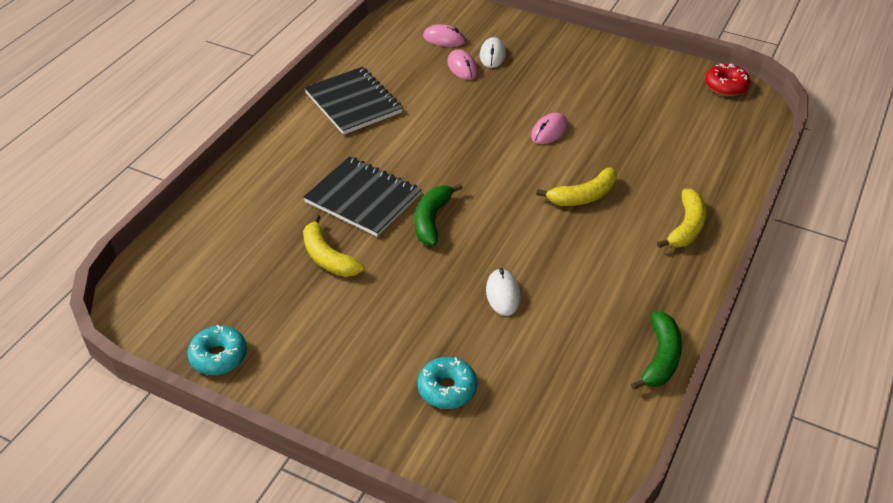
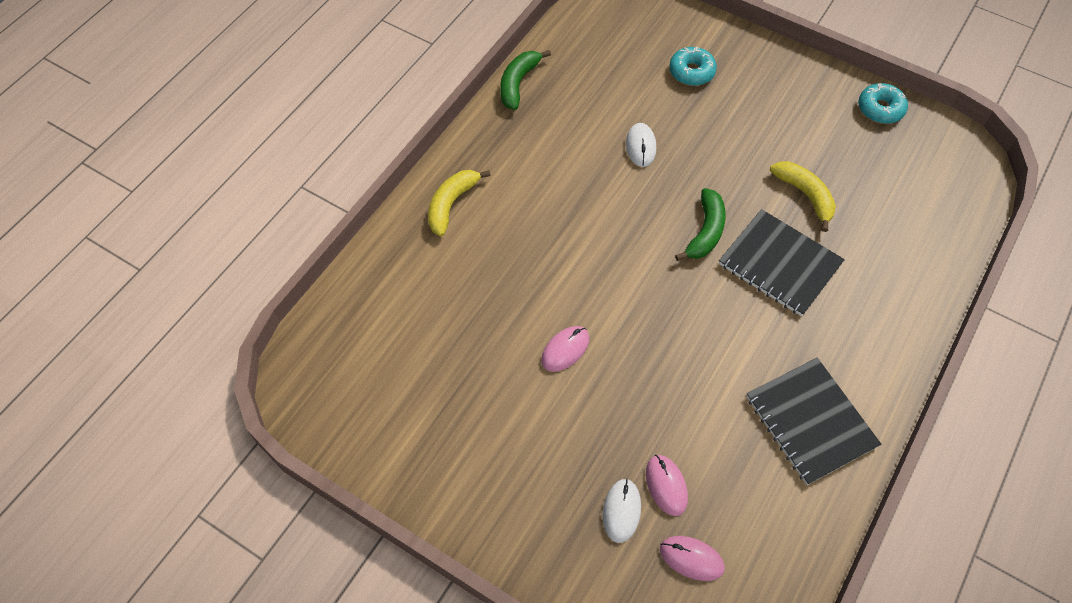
camera: 175 degrees left, 15 degrees up
yellow banana [536,167,617,206] -> none
red donut [705,64,750,96] -> none

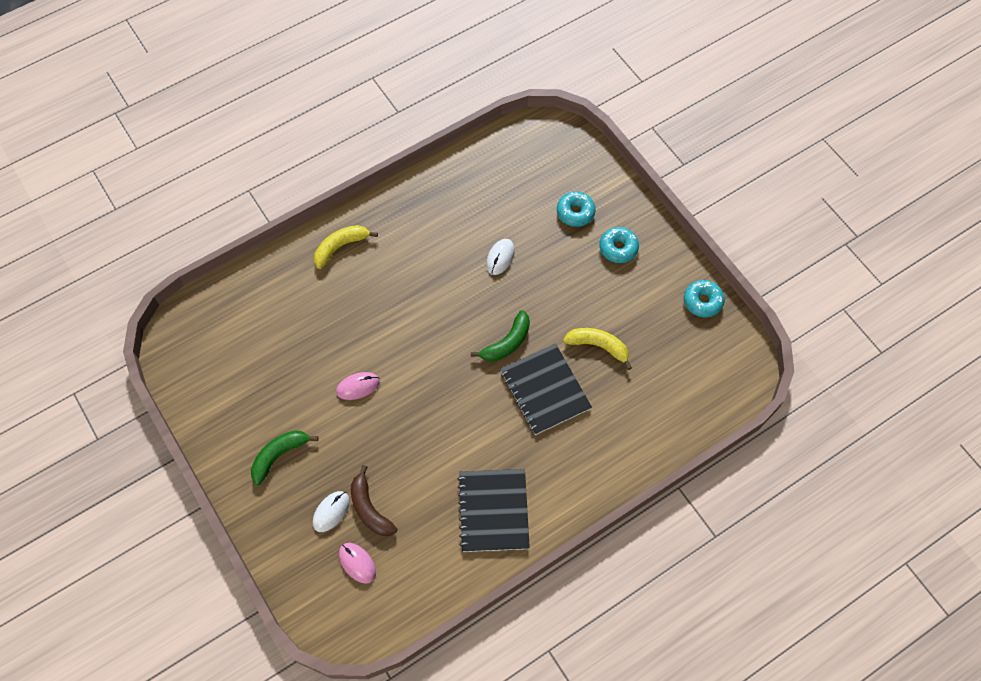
camera: 25 degrees right, 5 degrees up
green banana [500,50,551,110] -> green banana moved to [251,430,318,485]
pink mouse [646,455,688,516] -> brown banana [351,465,397,536]
yellow banana [770,161,836,232] -> yellow banana turned 60 degrees counterclockwise [563,328,632,370]
none -> turquoise donut [600,227,639,263]

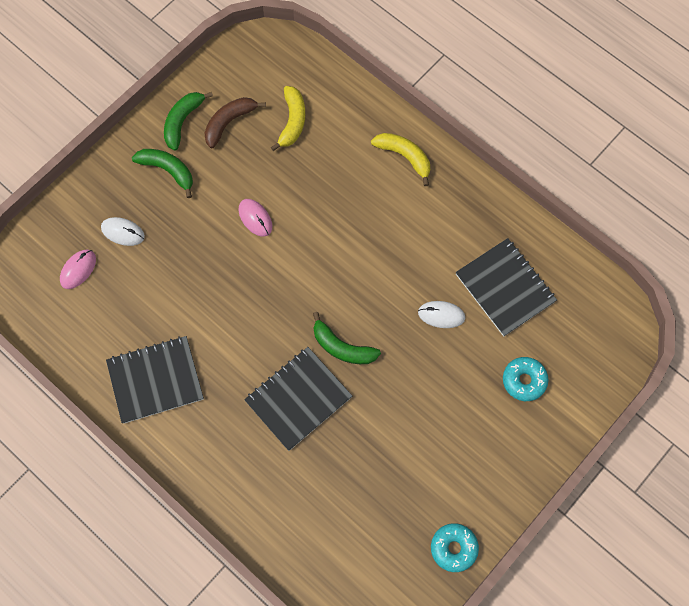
camera: 75 degrees right, 5 degrees up
brown banana [351,465,397,536] -> brown banana moved to [204,97,266,148]
yellow banana [563,328,632,370] -> yellow banana moved to [271,86,305,151]
turquoise donut [600,227,639,263] -> none
none -> green banana [164,92,213,151]
none -> black notebook [456,238,557,336]

